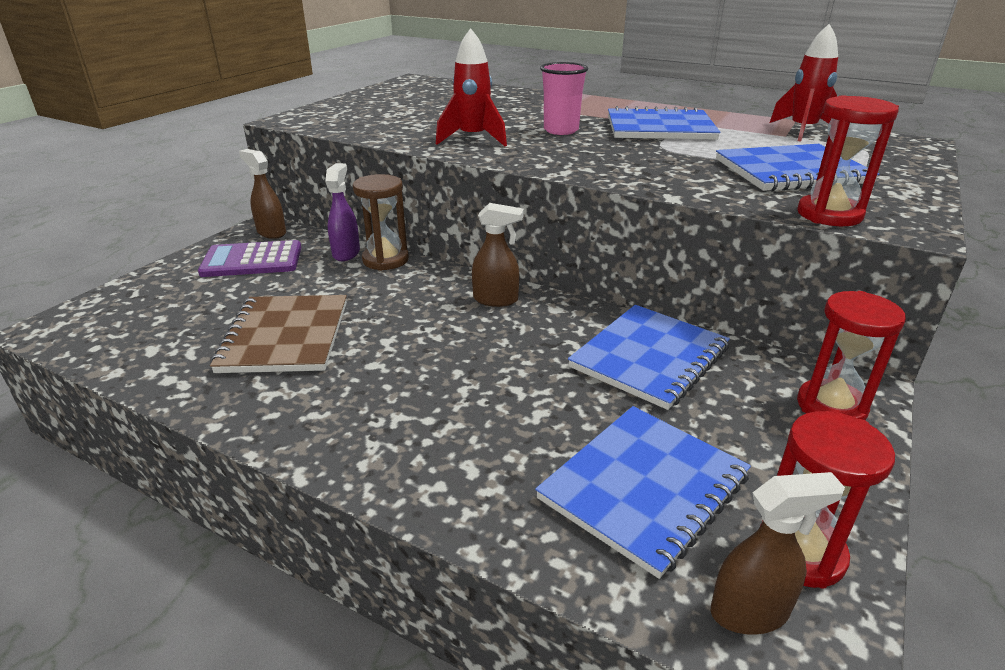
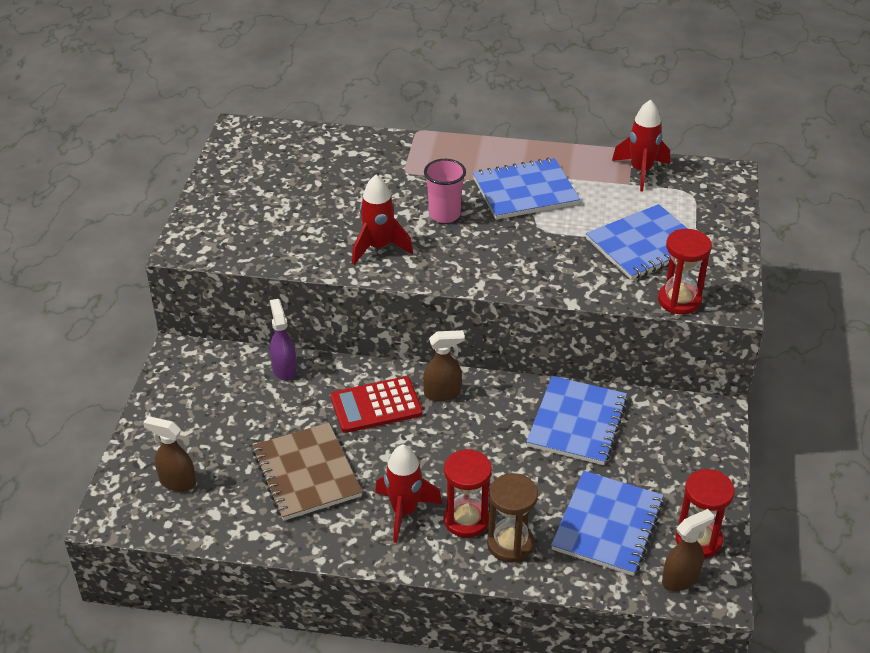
camera: 20 degrees left, 10 degrees up
purple calculator [198,240,301,277] -> none
brown spray bottle [239,149,286,239] -> brown spray bottle moved to [143,416,196,492]
brown hourglass [353,174,409,271] -> brown hourglass moved to [487,473,538,563]
red hourglass [797,291,906,421] -> red hourglass moved to [444,449,492,538]
none -> red calculator [331,376,423,433]
none -> red rocket [375,444,442,543]

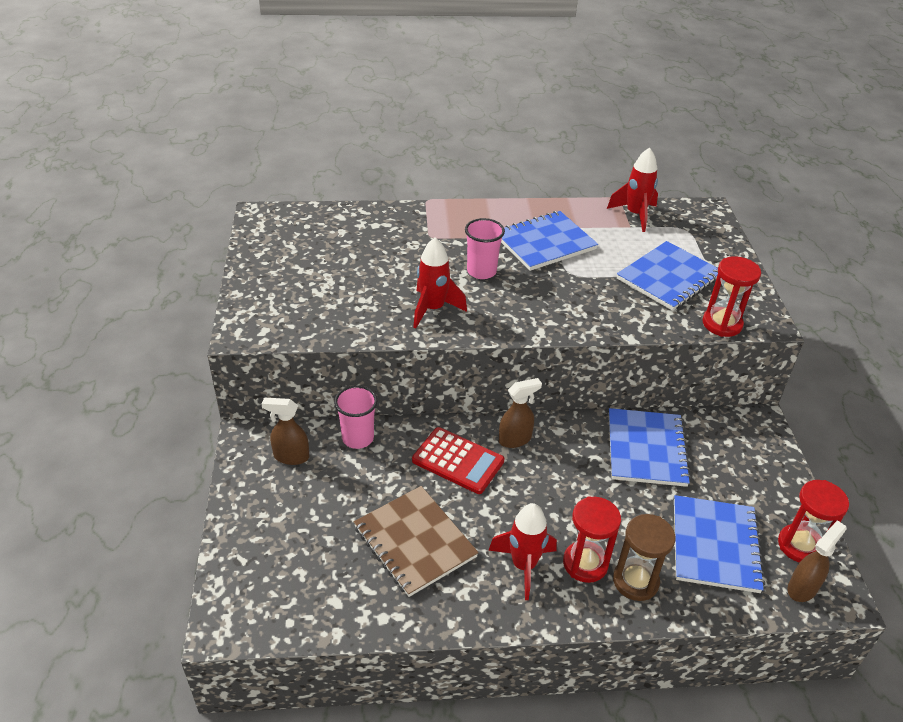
camera: 15 degrees left, 0 degrees up
brown spray bottle [143,416,196,492] -> brown spray bottle moved to [262,398,309,465]
purple spray bottle [270,299,297,381] -> pink cup [334,385,378,449]
red calculator [331,376,423,433] -> red calculator turned 120 degrees counterclockwise [412,427,504,494]

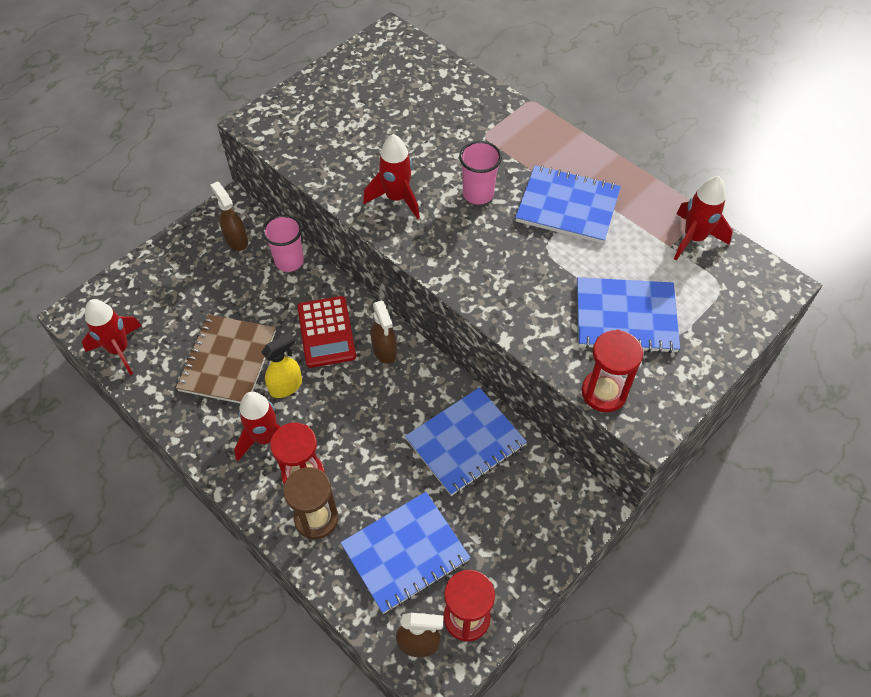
camera: 50 degrees right, 15 degrees up
brown spray bottle [499,378,542,448] -> brown spray bottle turned 45 degrees clockwise [371,300,397,364]
none -> red rocket [82,299,142,375]
none -> yellow spray bottle [261,333,302,398]

